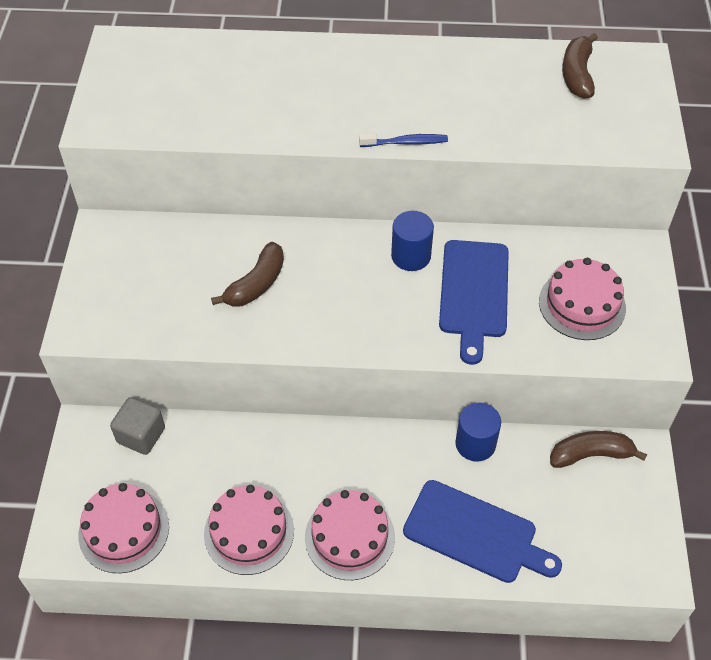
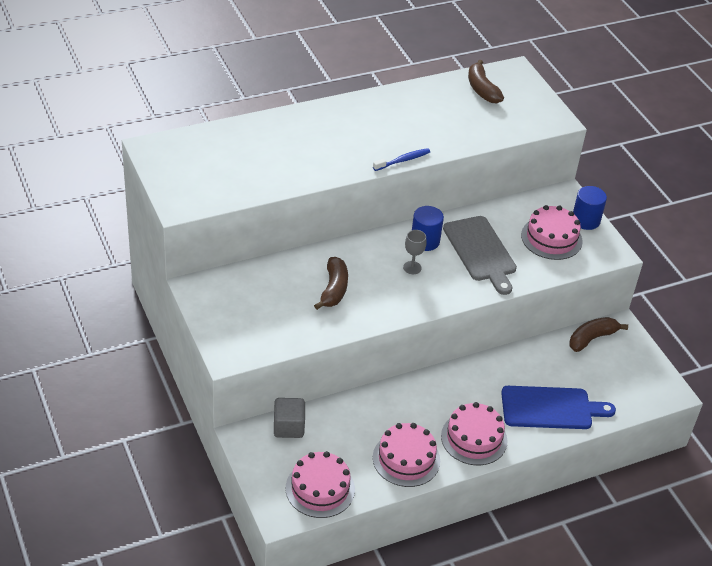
camera: 30 degrees left, 10 degrees down
blue cutting board [439,240,509,365] -> grey cutting board [443,216,517,295]
blue cylinder [455,403,501,461] -> blue cylinder moved to [573,186,607,230]
none -> grey goblet [403,230,427,274]

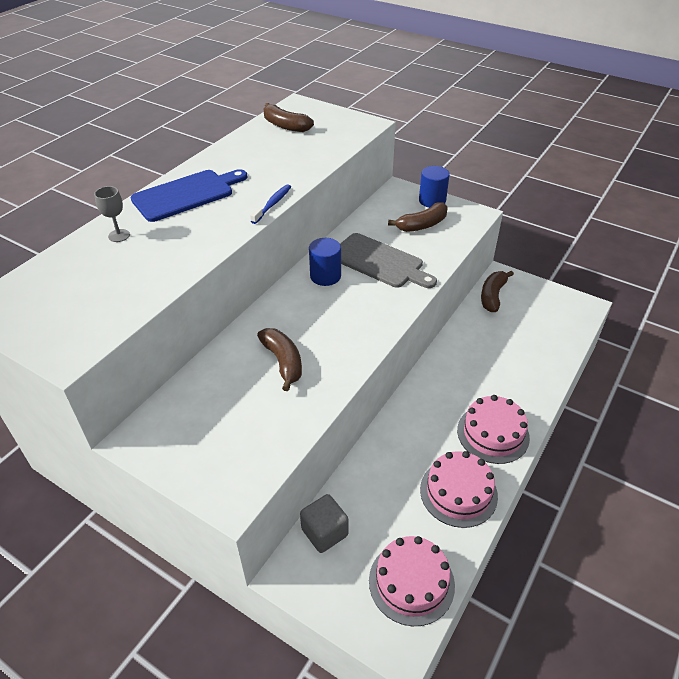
camera: 30 degrees left, 0 degrees up
grey goblet [403,230,427,274] -> grey goblet moved to [94,186,130,242]
blue cutting board [501,386,616,429] -> blue cutting board moved to [130,169,247,222]
pink cake [521,205,583,260] -> brown banana [388,202,447,232]

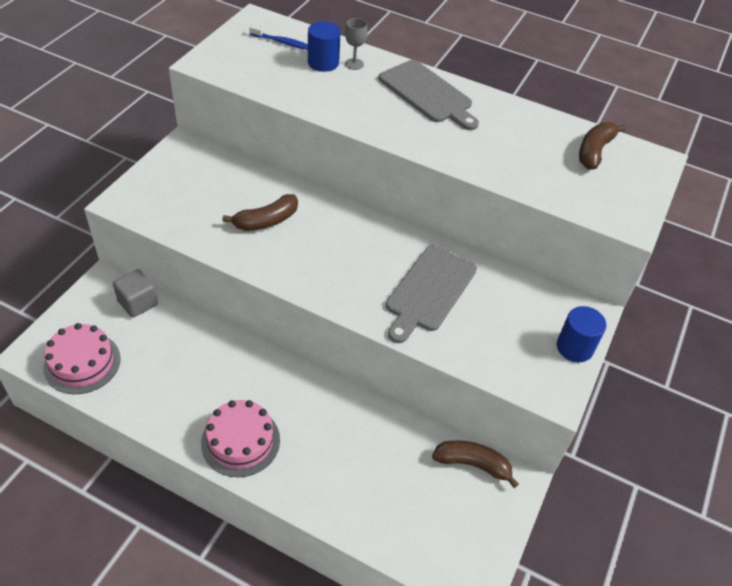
camera: 80 degrees right, 5 degrees up
blue cutting board [130,169,247,222] -> grey cutting board [379,60,479,130]
blue toothbrush [250,184,291,224] -> blue toothbrush moved to [249,25,308,50]
blue cylinder [309,238,341,286] -> blue cylinder moved to [308,21,341,72]
brown banana [388,202,447,232] -> none
pink cake [420,451,498,528] -> none

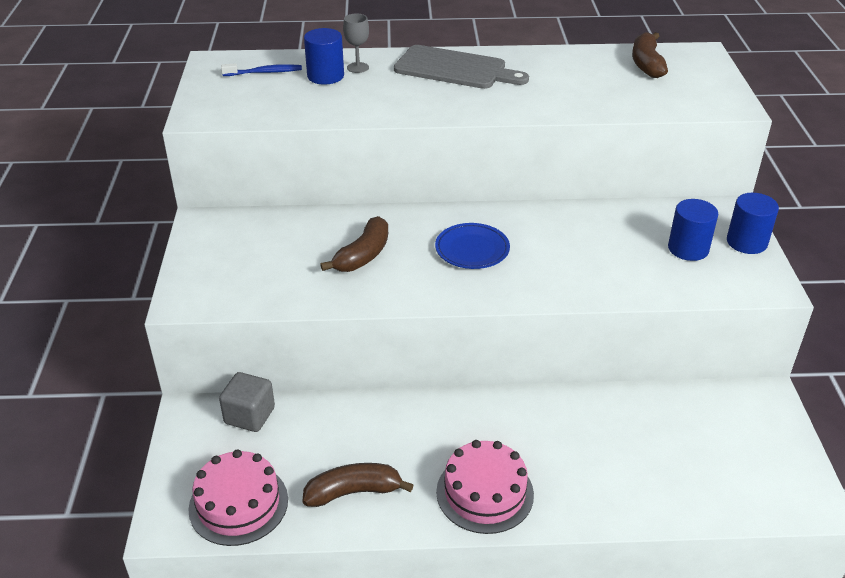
camera: 25 degrees left, 10 degrees down
grey cutting board [386,246,477,343] -> none
brown banana [432,440,519,488] -> brown banana moved to [302,463,413,507]
none -> blue plate [435,223,510,269]
none -> blue cylinder [668,199,718,261]

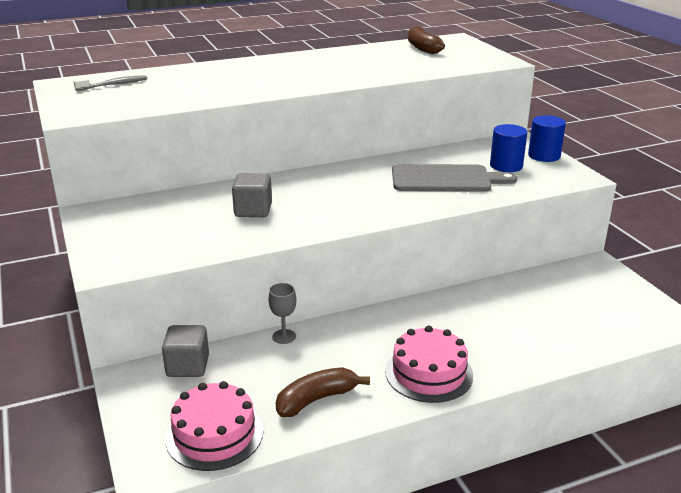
camera: 20 degrees left, 10 degrees down
blue toothbrush [221,63,302,76] -> grey toothbrush [73,75,147,91]
blue cylinder [304,28,344,85] -> none
brown banana [320,216,388,272] -> grey cube [232,173,272,217]
grey goblet [343,14,369,73] -> grey goblet moved to [269,283,296,344]
grey cutting board [394,45,529,89] -> grey cutting board moved to [392,164,517,192]
blue plate [435,223,510,269] -> none

